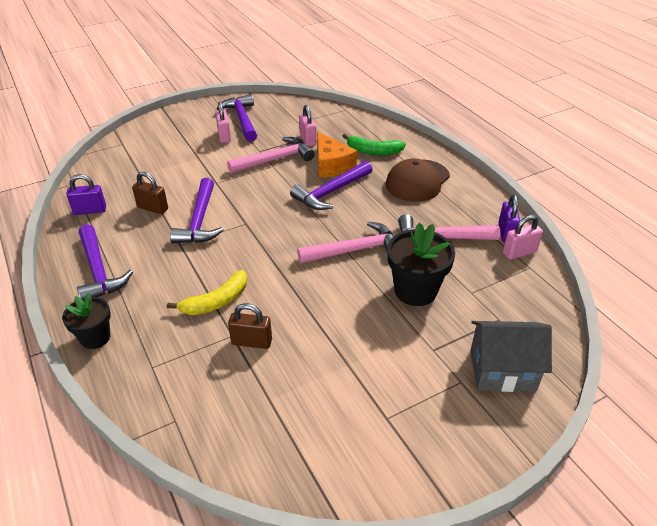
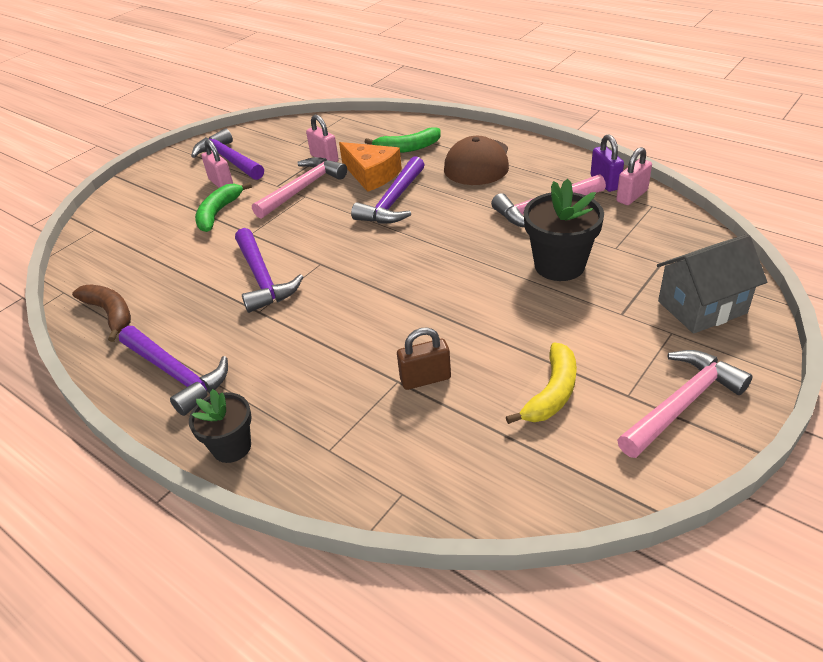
camera: 20 degrees left, 0 degrees up
purple padlock [66,174,106,215] -> brown banana [72,285,131,342]
brown padlock [132,172,168,214] -> none
yellow banana [167,270,247,315] -> yellow banana moved to [506,342,577,424]
pink hammer [297,222,394,263] -> pink hammer moved to [617,350,752,458]
none -> green banana [195,182,252,232]

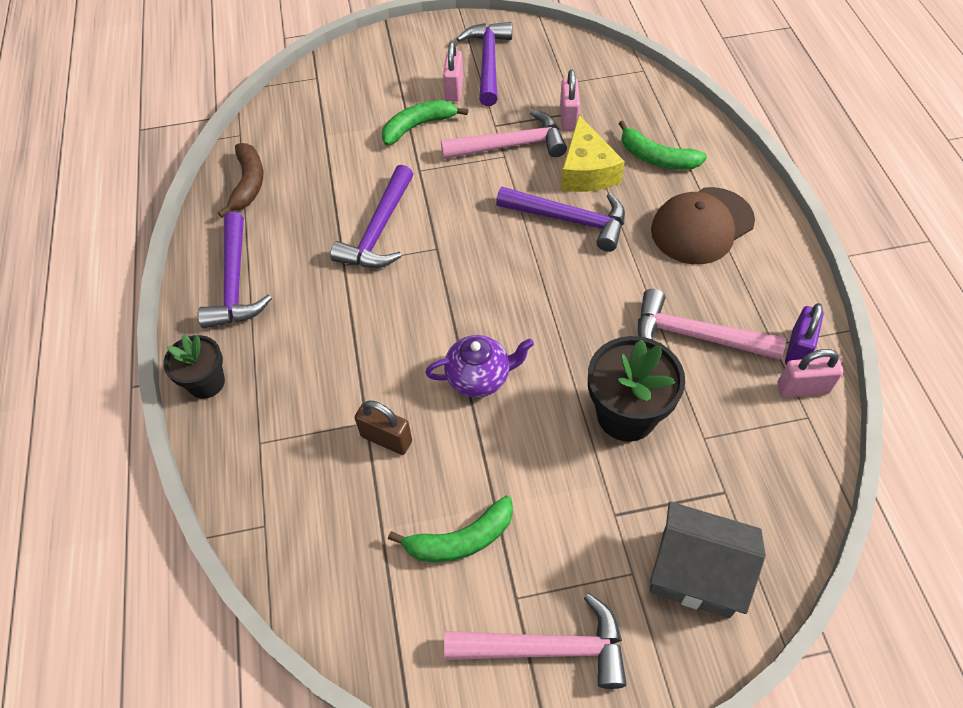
camera: 40 degrees right, 15 degrees up
orange cheese [339,142,402,192] -> yellow cheese [561,115,625,192]
purple hammer [351,156,425,223] -> purple hammer turned 135 degrees counterclockwise [496,187,625,252]
yellow banana [506,342,577,424] -> green banana [388,496,513,562]
none -> purple teapot [425,335,534,397]

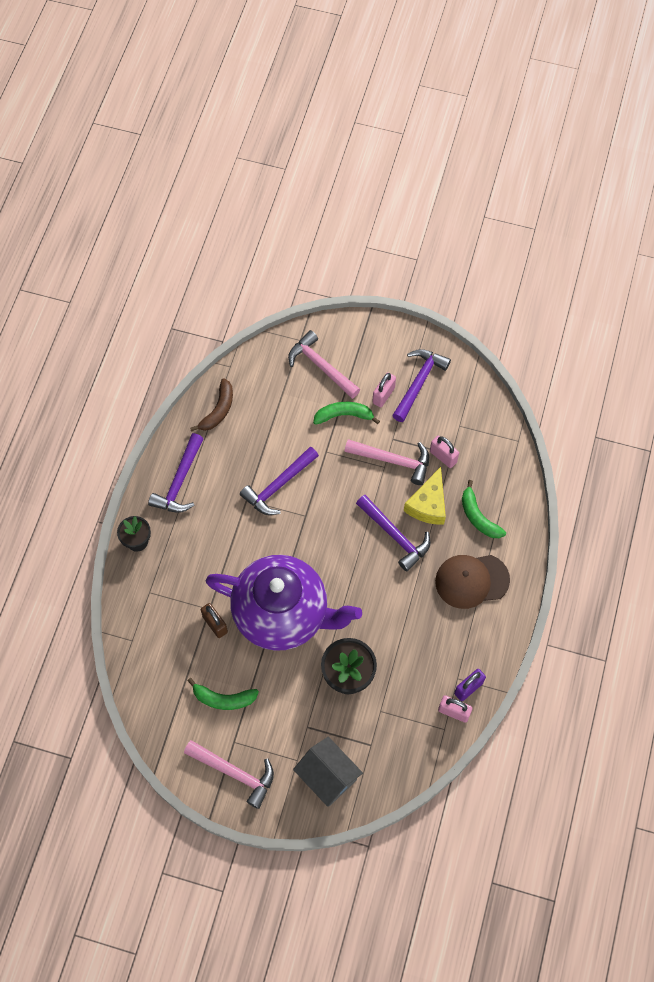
camera: 25 degrees right, 10 degrees up
purple teapot [425,335,534,397] -> purple teapot [206,555,362,651], size x2.41
pink padlock [560,70,580,131] -> pink padlock turned 75 degrees counterclockwise [430,435,459,468]
pink hammer [638,289,786,360] -> pink hammer moved to [288,330,360,399]

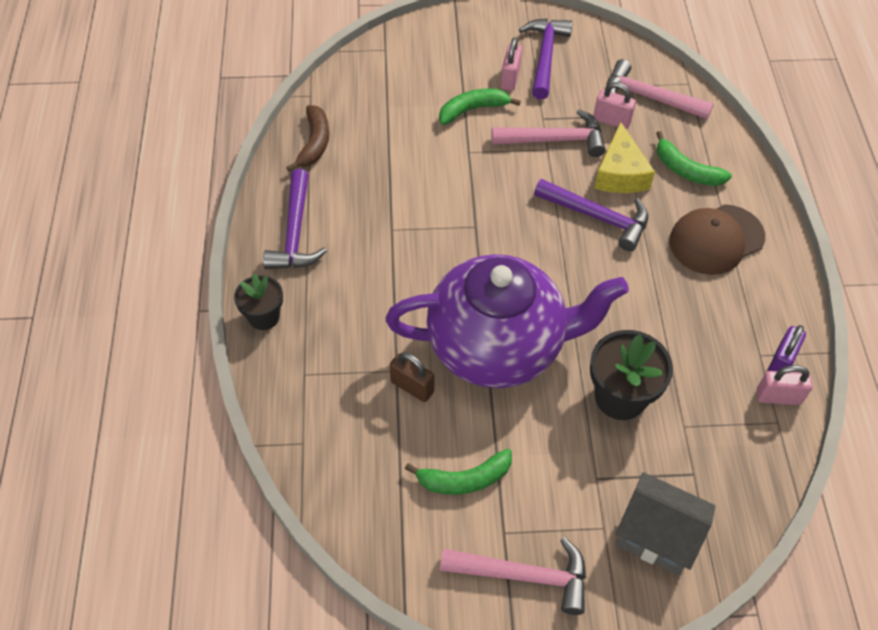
camera: 20 degrees left, 10 degrees down
purple hammer [240,447,319,515] -> none
pink hammer [288,330,360,399] -> pink hammer moved to [606,59,714,119]

